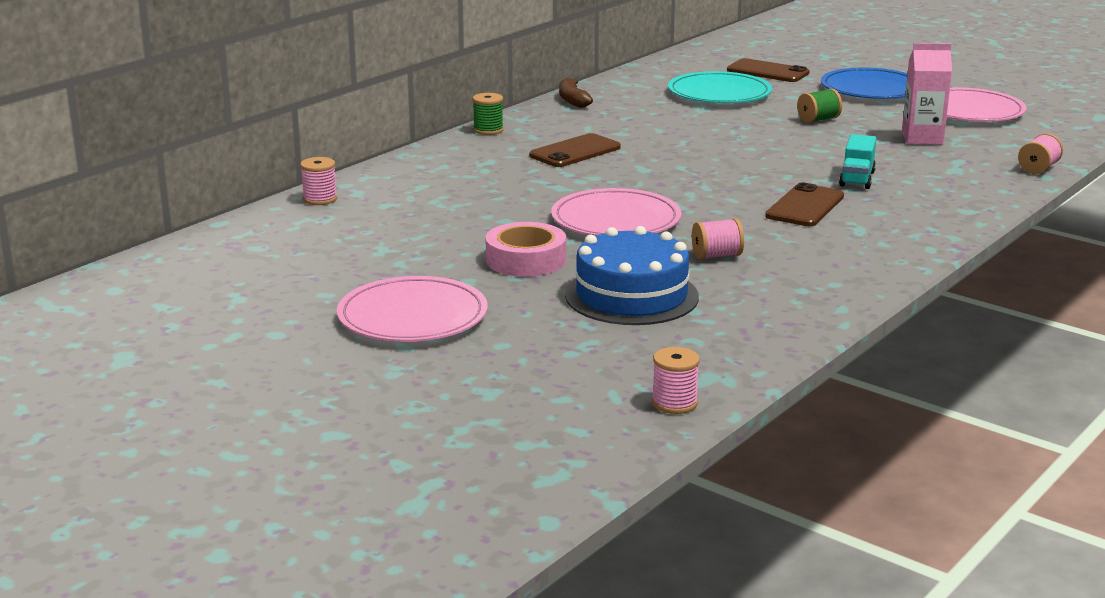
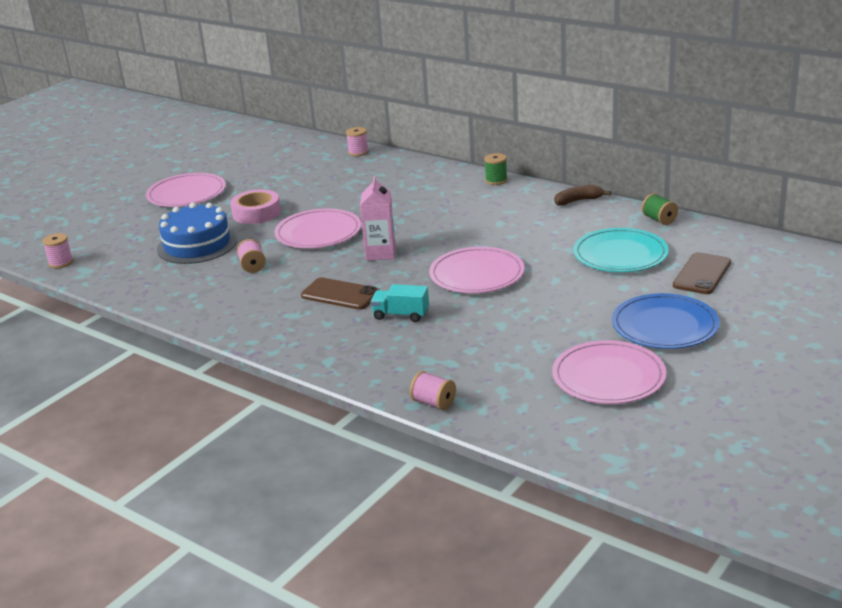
camera: 90 degrees right, 5 degrees up
brown phone [529,133,621,167] -> none
green spool [797,89,842,123] -> green spool moved to [642,193,678,225]
pink carton [902,43,952,145] -> pink carton moved to [360,176,396,261]
none -> pink plate [429,247,525,293]

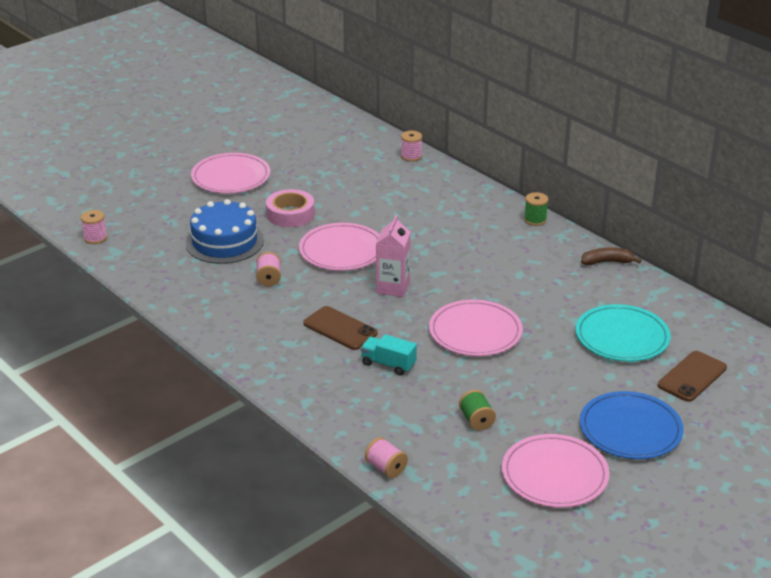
camera: 10 degrees right, 5 degrees up
green spool [642,193,678,225] -> green spool moved to [459,390,496,431]

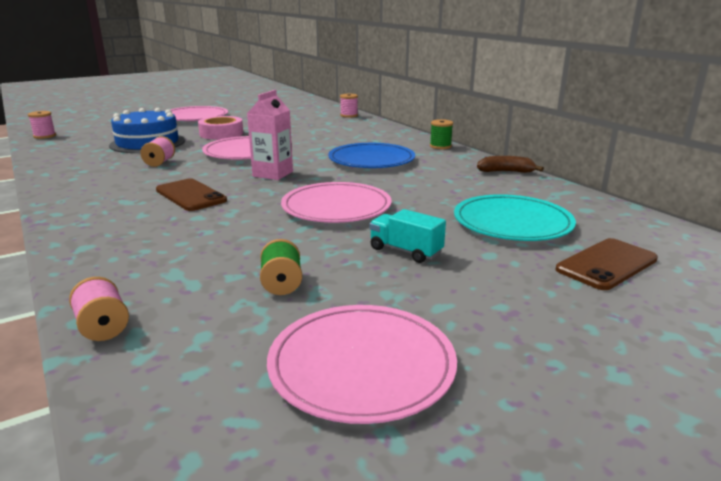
camera: 10 degrees right, 10 degrees down
turquoise truck [361,334,417,376] -> turquoise truck moved to [369,209,446,263]
blue plate [580,391,684,459] -> blue plate moved to [328,143,415,168]

